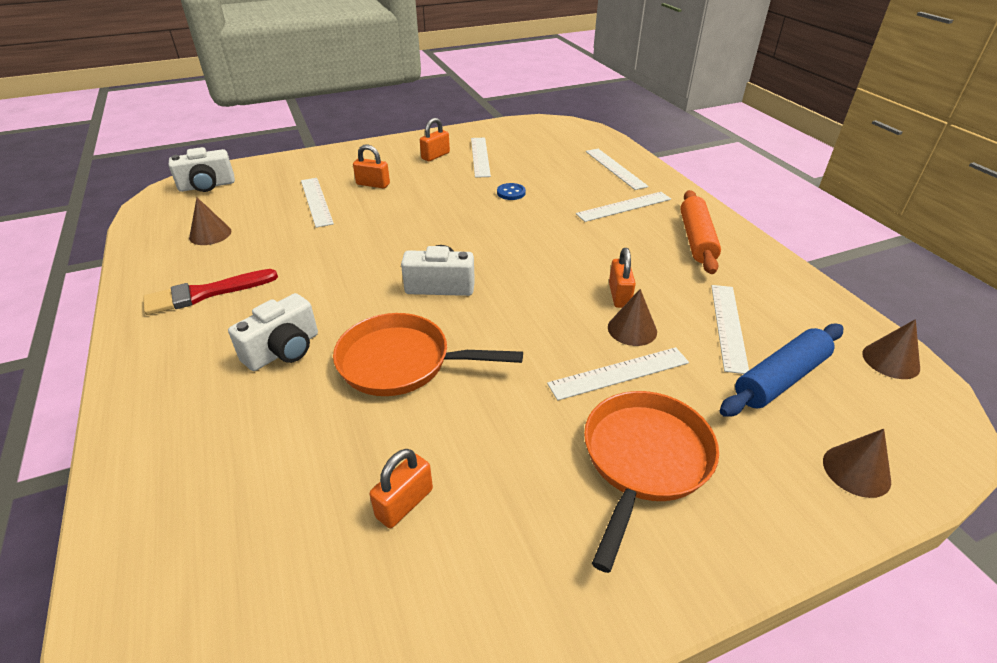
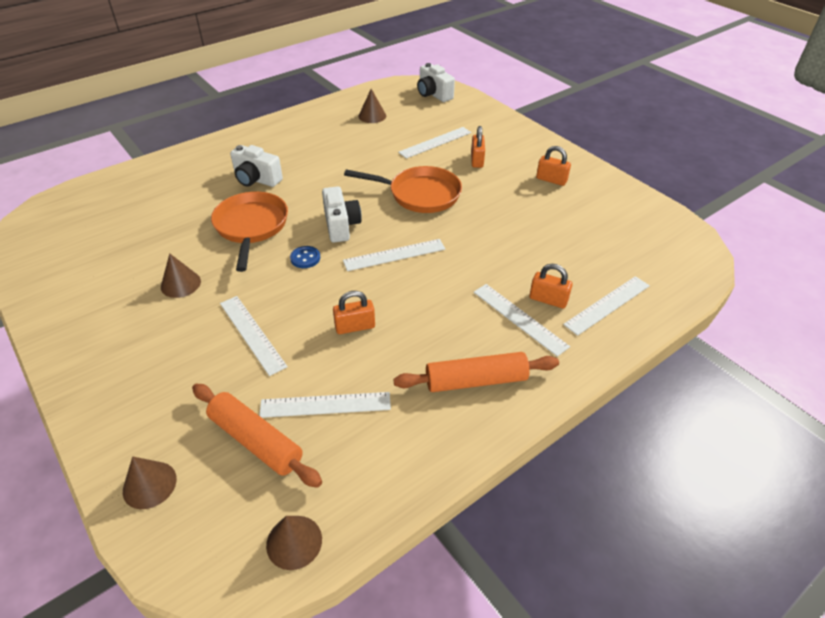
camera: 75 degrees right, 5 degrees up
red brush [143,269,278,315] -> none
orange padlock [370,449,433,528] -> orange padlock moved to [529,264,573,308]
white ruler [471,138,491,178] -> white ruler moved to [343,239,445,271]
blue button [497,183,526,200] -> blue button moved to [290,246,320,268]
orange pan [584,391,719,573] -> orange pan moved to [344,166,462,213]
brown cone [608,289,657,346] -> brown cone moved to [161,253,201,298]
blue rolling pin [720,324,843,417] -> orange rolling pin [192,384,322,488]

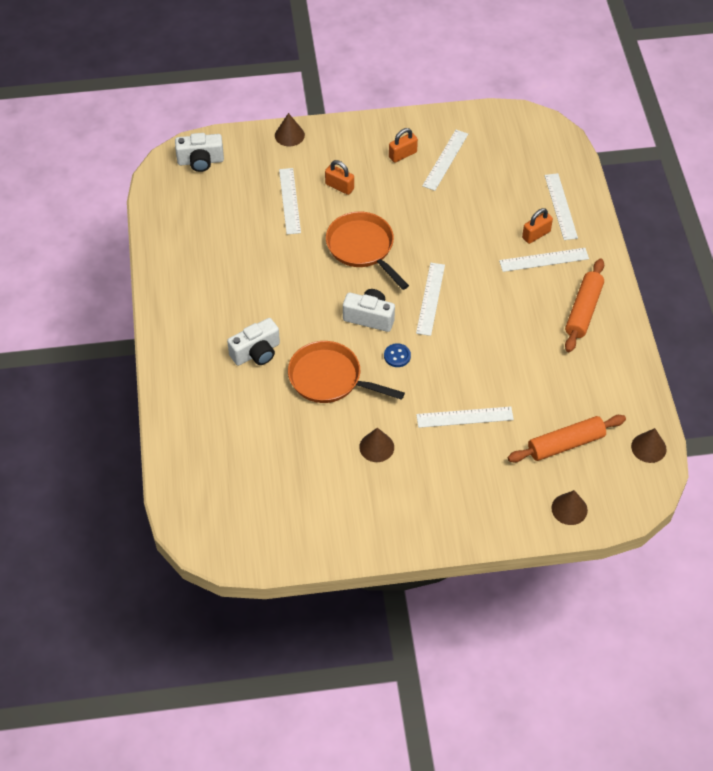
camera: 60 degrees left, 10 degrees up
white ruler [259,392,391,418] -> white ruler moved to [422,130,468,191]
orange padlock [333,291,375,334] -> none
orange pan [344,166,462,213] -> orange pan turned 75 degrees counterclockwise [326,212,409,290]
brown cone [358,89,386,123] -> brown cone moved to [275,113,305,146]

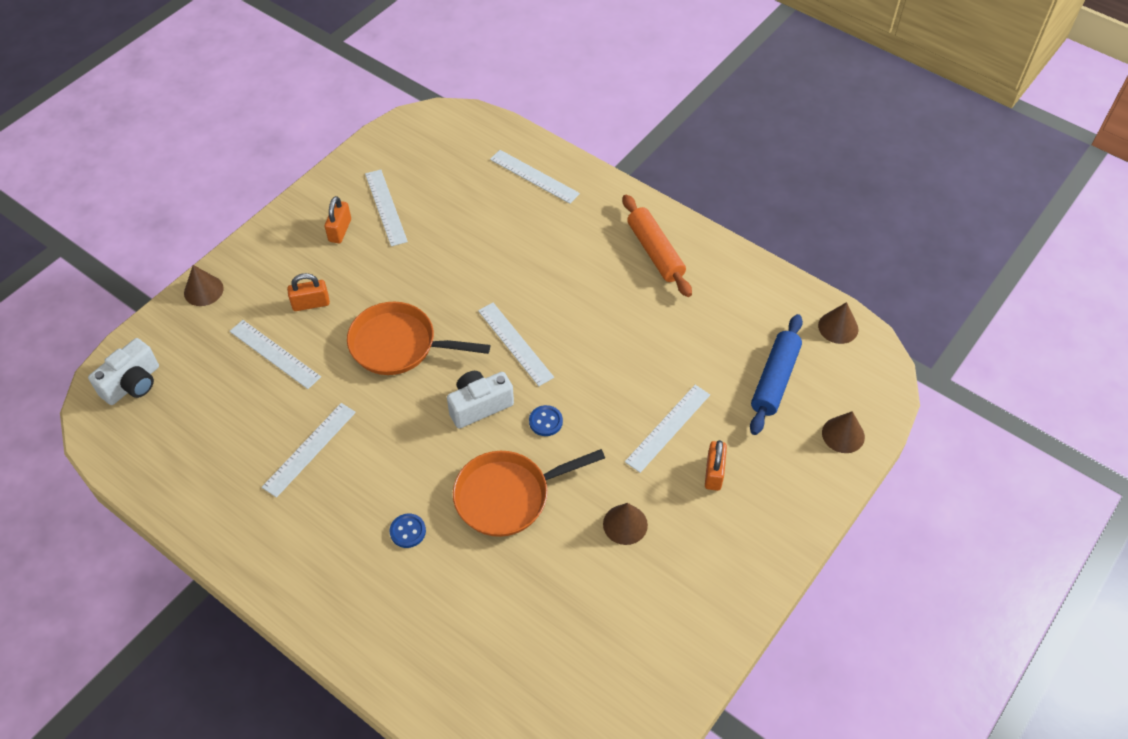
camera: 45 degrees left, 0 degrees up
white camera [227,318,280,366] -> blue button [390,514,426,548]
white ruler [499,248,589,272] -> white ruler moved to [262,403,356,498]
orange rolling pin [508,415,626,463] -> blue rolling pin [750,314,803,435]
orange padlock [522,208,553,244] -> orange padlock moved to [705,440,727,491]

